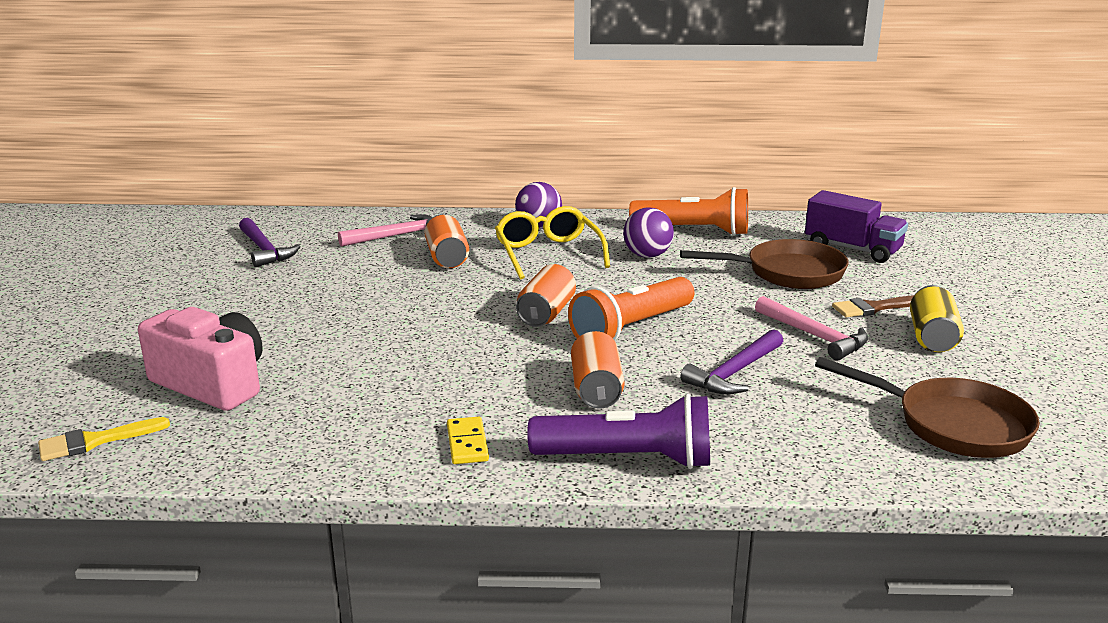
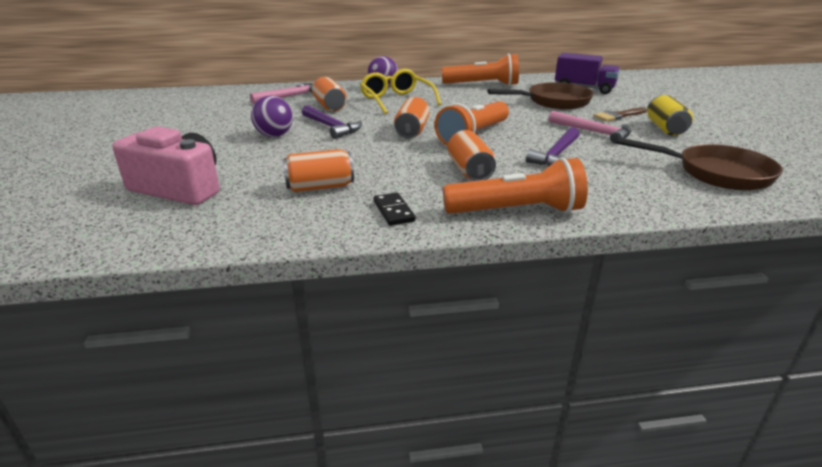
camera: 10 degrees left, 5 degrees up
yellow brush [38,417,170,461] -> none
purple hammer [239,218,301,267] -> purple hammer moved to [302,105,362,139]
yellow domino [447,417,489,464] -> black domino [374,192,416,226]
purple flashlight [527,394,710,469] -> orange flashlight [443,157,588,214]
purple ball [623,207,674,258] -> purple ball moved to [251,96,293,137]
none -> orange can [283,149,354,192]

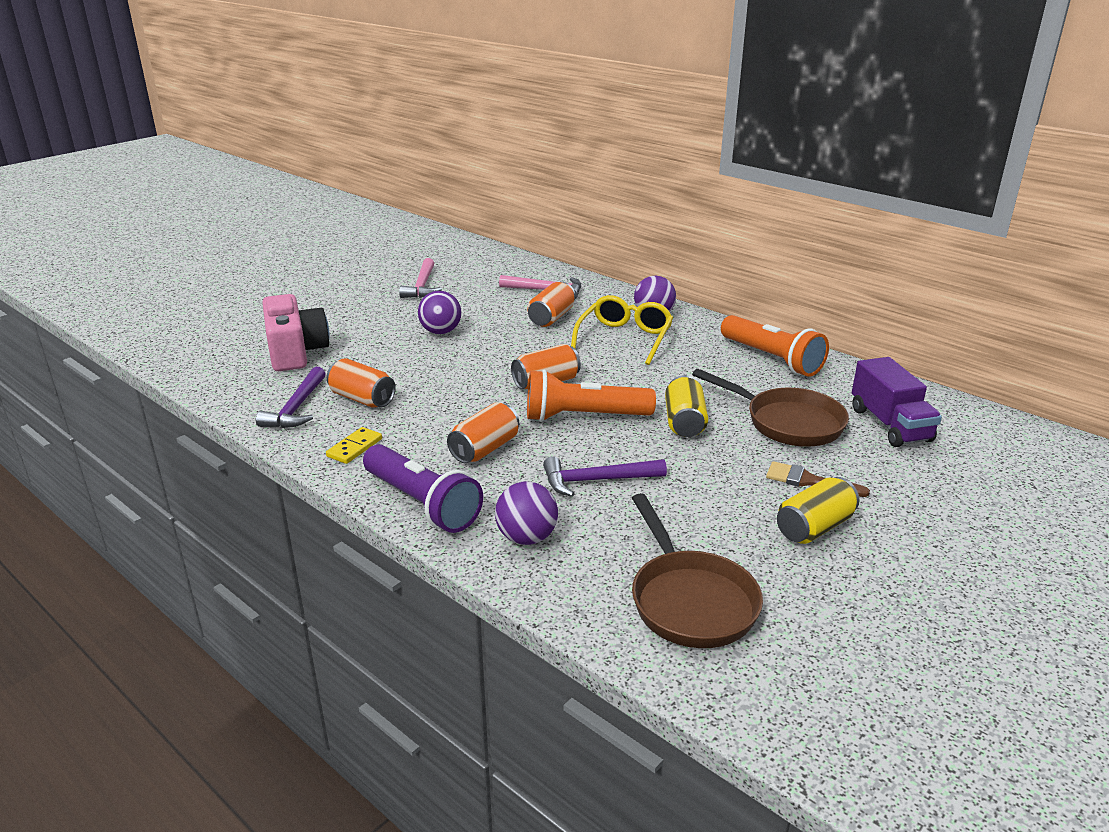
camera: 50 degrees right, 0 degrees up
purple hammer [302,105,362,139] -> purple hammer moved to [256,367,326,428]
black domino [374,192,416,226] -> yellow domino [326,427,382,464]
orange flashlight [443,157,588,214] -> purple flashlight [363,444,483,533]
pink hammer [549,111,632,144] -> pink hammer moved to [399,258,442,298]
none -> purple ball [495,482,558,545]
none -> yellow can [665,375,708,437]

